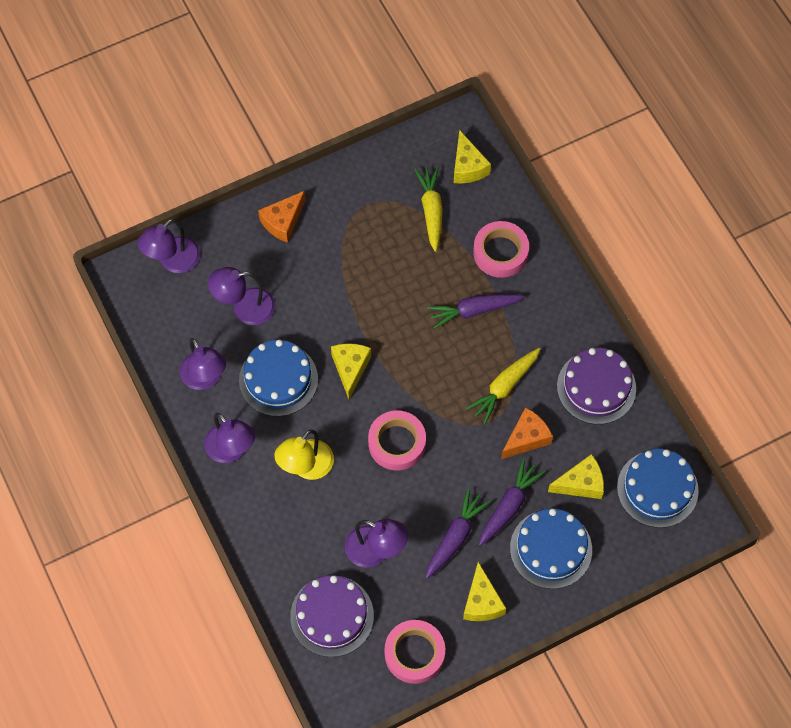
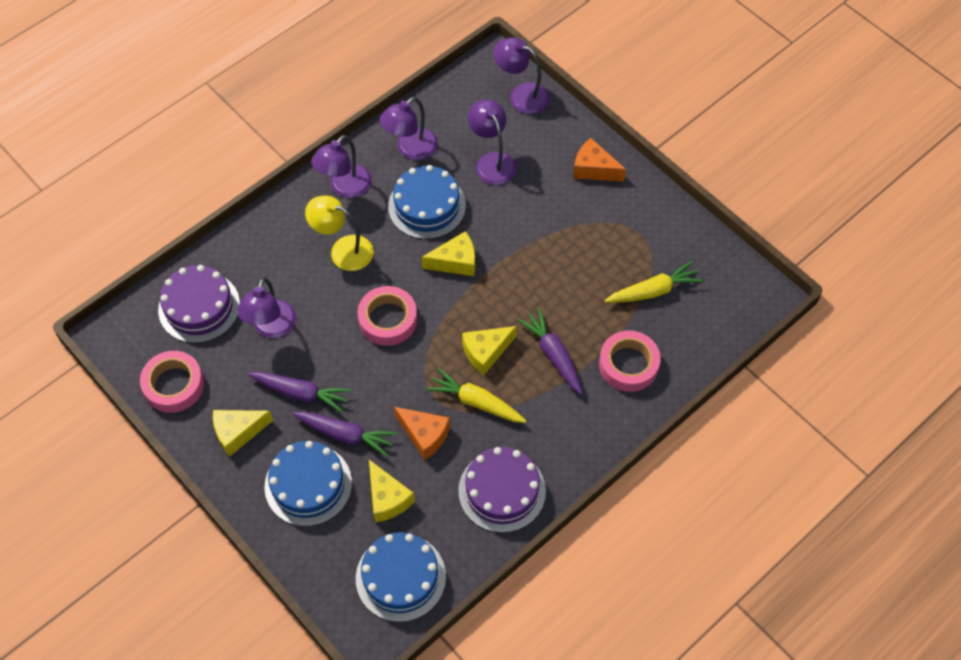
camera: 75 degrees right, 5 degrees down
yellow cheese [454,130,491,184] -> yellow cheese moved to [462,326,517,376]

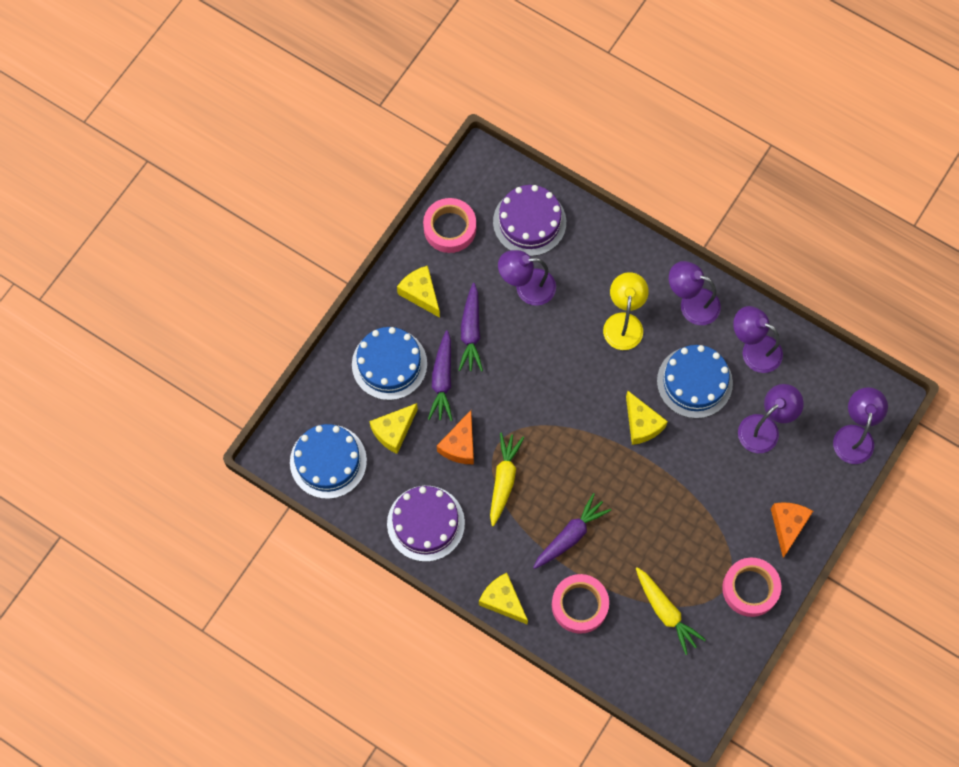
camera: 75 degrees right, 10 degrees up
pink tape [357,286,417,346] -> pink tape moved to [722,558,781,617]
yellow cheese [462,326,517,376] -> yellow cheese moved to [479,573,528,624]

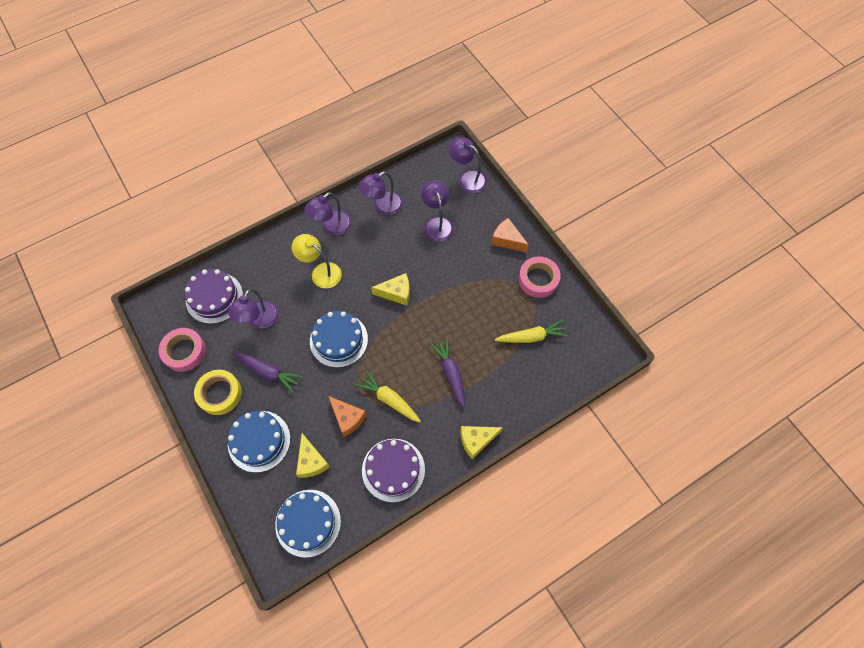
camera: 65 degrees left, 5 degrees down
yellow cheese [397,266,440,318] -> yellow tape [194,370,242,415]
purple carrot [428,330,452,421] -> none
pink tape [552,574,609,634] -> none
blue cake [657,345,733,418] -> blue cake moved to [310,311,368,368]

